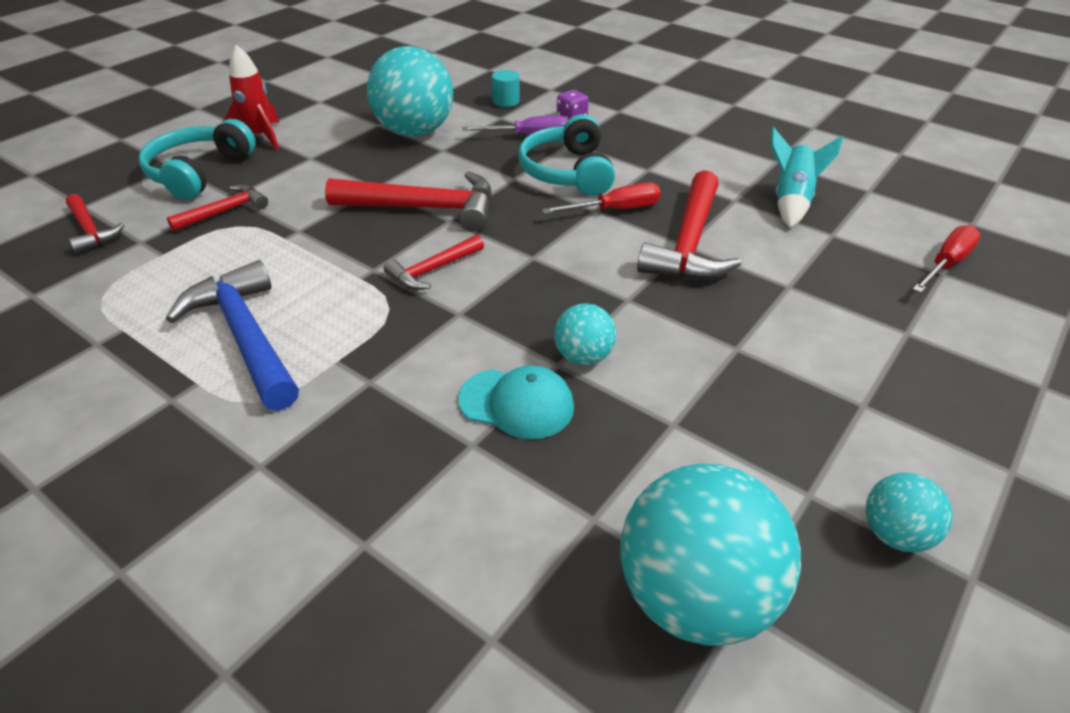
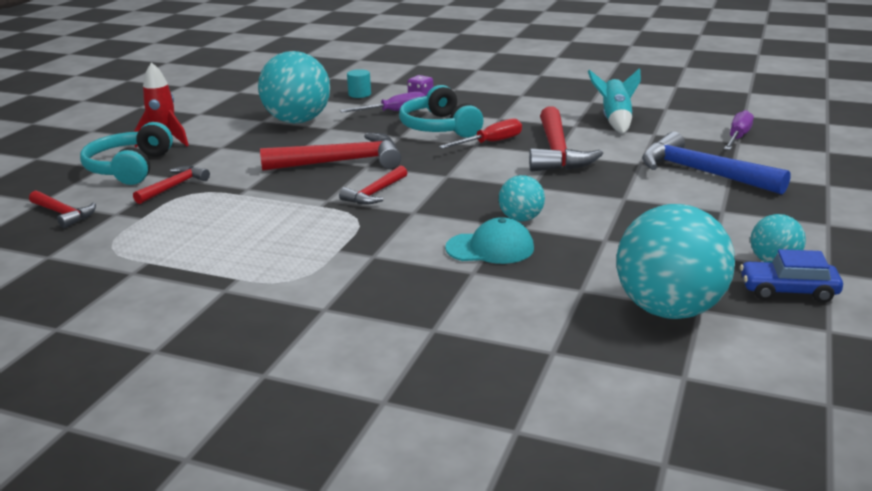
camera: 15 degrees left, 15 degrees down
blue hammer [166,260,299,411] -> blue hammer moved to [642,132,791,195]
red screwdriver [913,225,981,293] -> purple screwdriver [724,110,754,150]
none -> blue car [740,249,843,303]

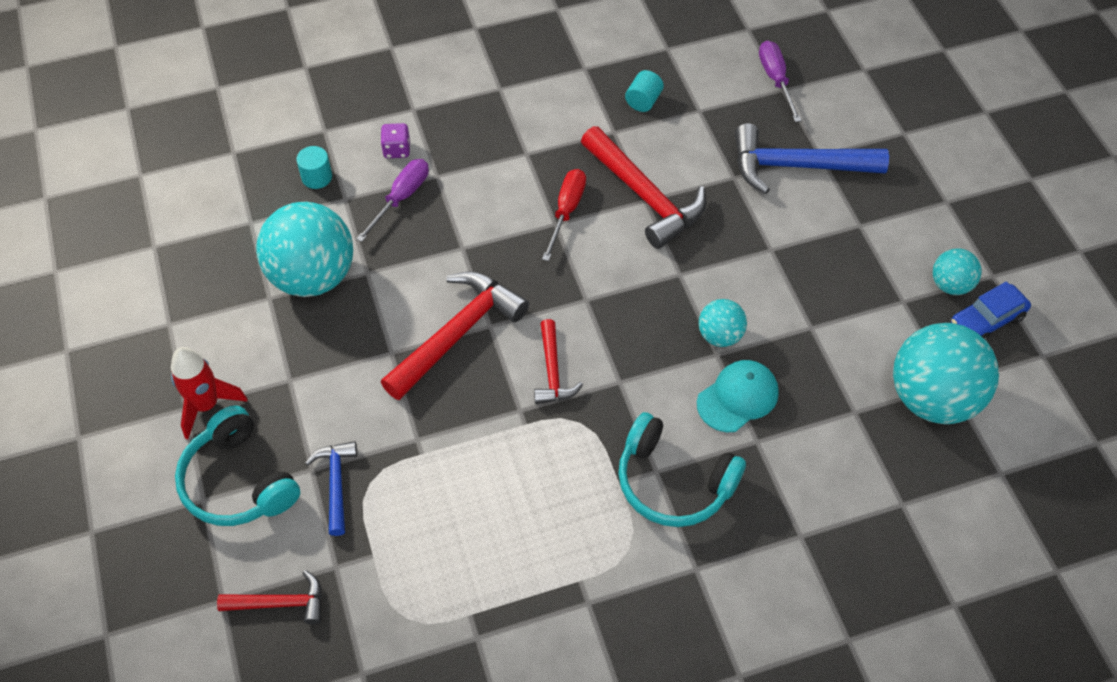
camera: 40 degrees left, 30 degrees up
red hammer [133,166,210,204] -> blue hammer [305,441,357,536]
turquoise headphones [399,85,484,138] -> turquoise headphones moved to [618,412,746,527]
turquoise rocket [588,68,641,134] -> turquoise cylinder [625,70,664,112]

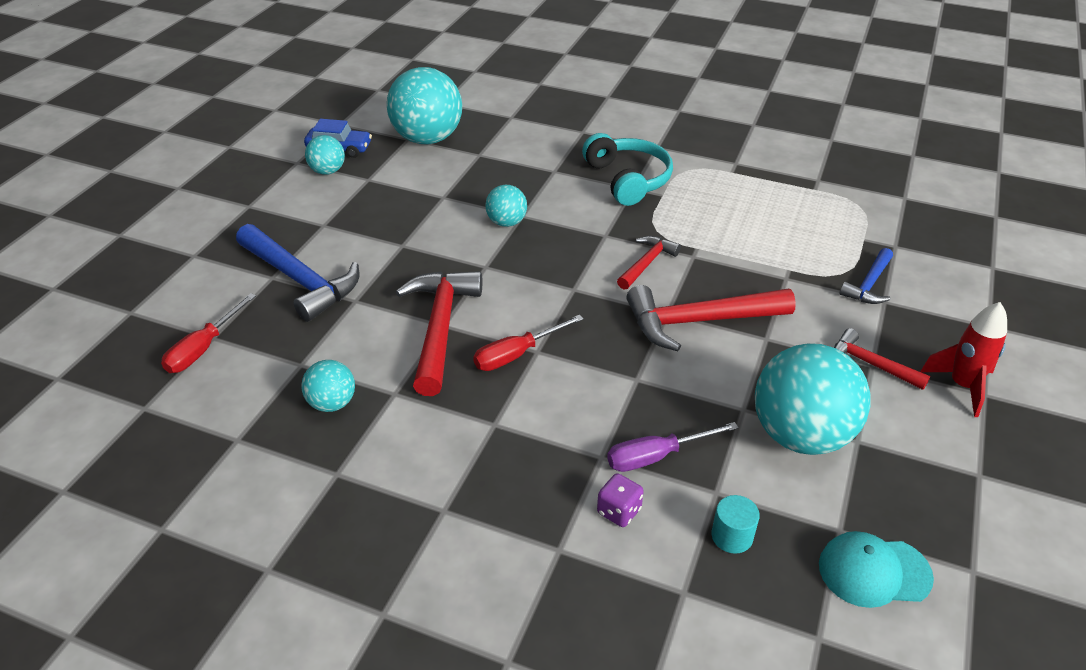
camera: 140 degrees left, 15 degrees down
turquoise headphones [175,405,300,526] -> none
red hammer [217,570,322,625] -> red hammer moved to [834,328,930,390]
turquoise cylinder [625,70,664,112] -> turquoise ball [301,360,355,412]
turquoise cap [697,360,779,432] -> turquoise cap moved to [819,531,934,608]
purple screwdriver [759,40,802,122] -> red screwdriver [161,293,256,373]

